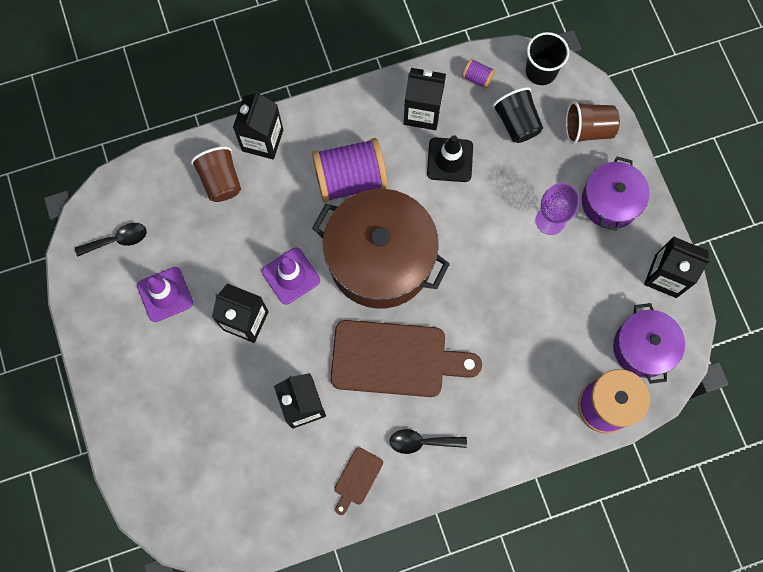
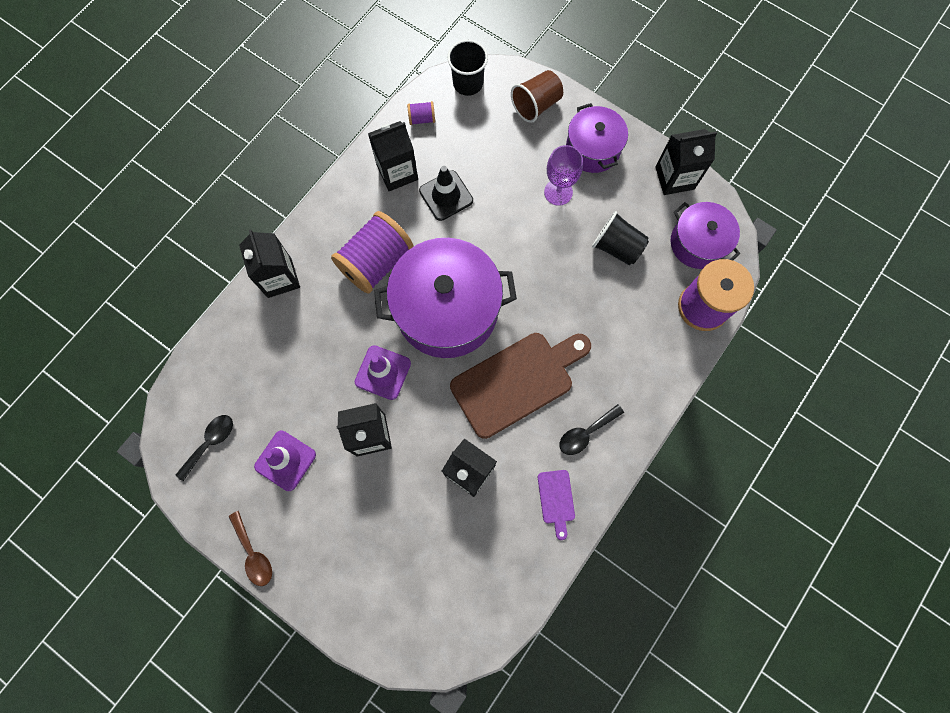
camera: 35 degrees left, 0 degrees up
brown cup [191,146,241,202] -> none
brown pot [312,189,450,309] -> purple pot [374,238,517,358]
brown cutting board [334,447,383,515] -> purple cutting board [538,470,575,540]
black cup [492,87,543,143] -> black cup moved to [592,211,649,265]
none -> brown spoon [229,511,272,586]

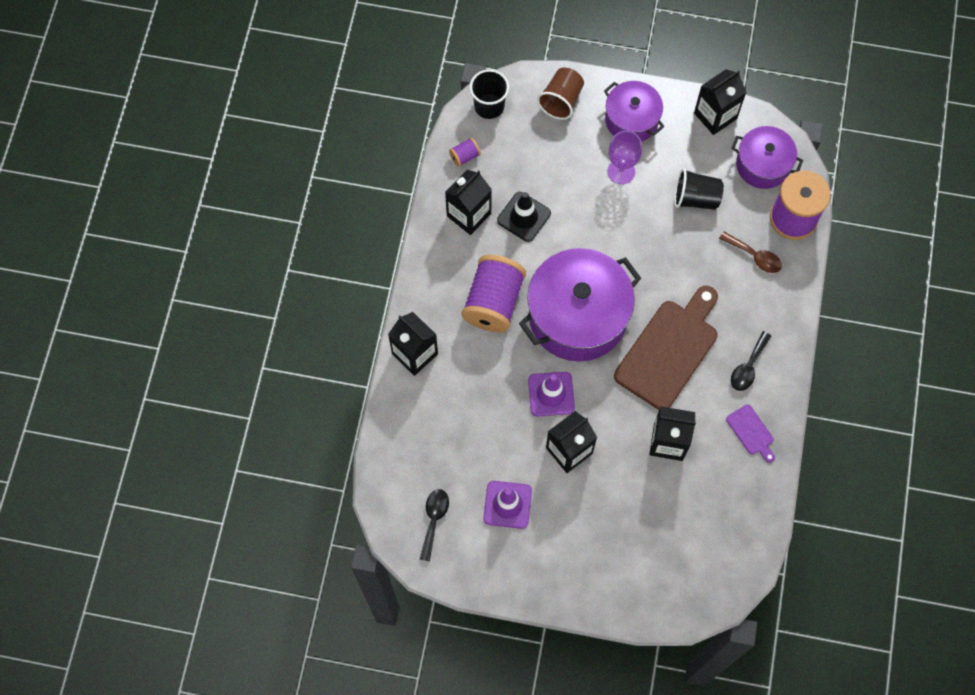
camera: 25 degrees left, 5 degrees down
brown spoon [229,511,272,586] -> brown spoon moved to [719,232,782,273]

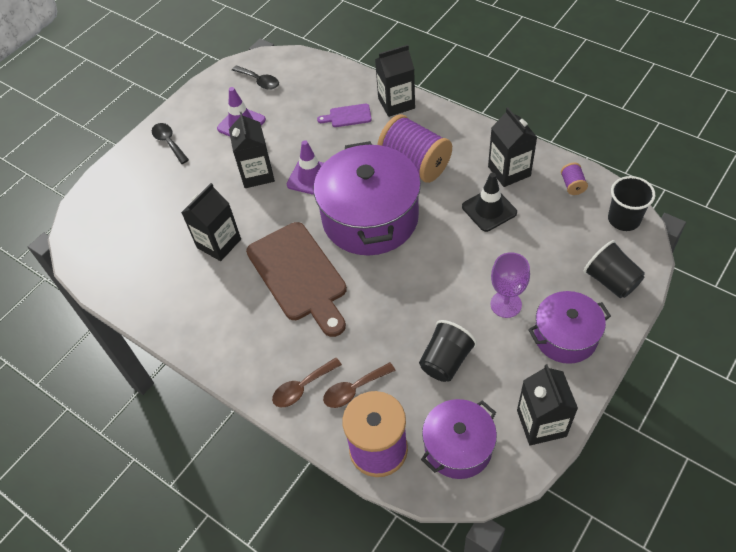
camera: 120 degrees right, 15 degrees down
brown cup [537,68,584,120] -> black cup [583,240,645,298]
purple cutting board [726,404,775,463] -> purple cutting board moved to [317,104,372,127]
black spoon [731,331,771,391] -> black spoon moved to [152,123,189,164]
none -> brown spoon [272,357,342,407]

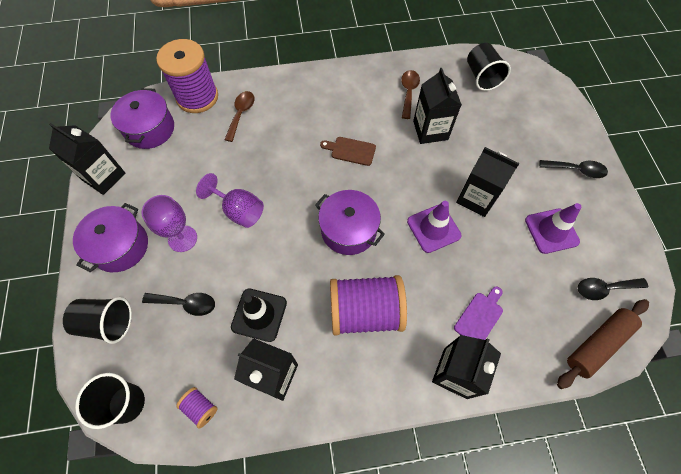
camera: 130 degrees right, 10 degrees up
brown cutting board [246,222,347,337] -> brown cutting board [320,137,376,166], size x0.44
brown spoon [272,357,342,407] -> brown spoon moved to [401,70,420,119]
purple pot [314,141,421,255] -> purple pot [315,190,385,255], size x0.57
black cup [419,320,477,382] -> black cup moved to [467,43,511,91]
none -> black spoon [142,293,215,316]
none -> purple goblet [196,173,264,228]
none -> brown rolling pin [557,299,649,389]

